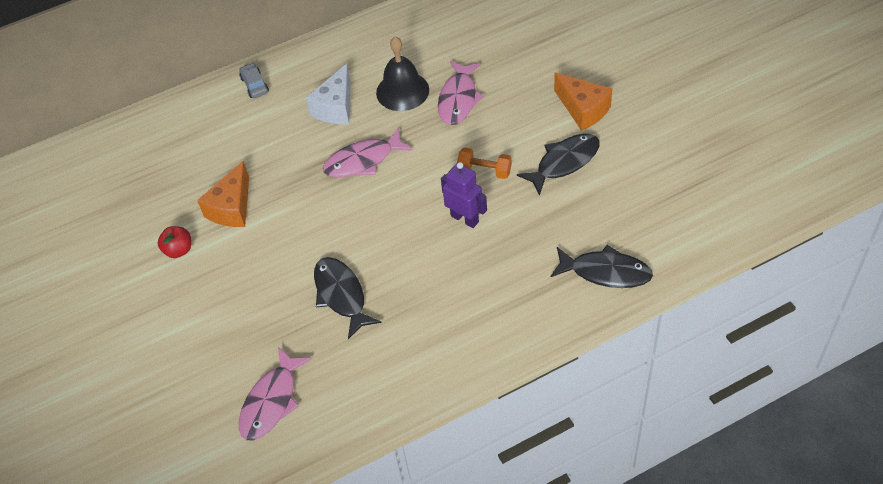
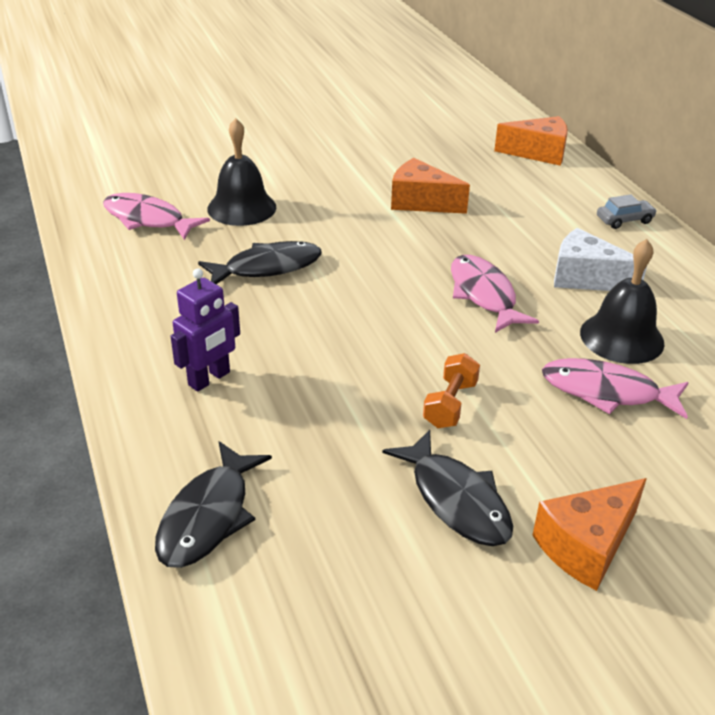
camera: 90 degrees right, 15 degrees down
red apple [158,226,191,258] -> none
purple robot [441,162,487,228] -> purple robot moved to [171,268,240,392]
none -> black bell [207,118,276,226]
none -> orange cheese [494,116,568,166]

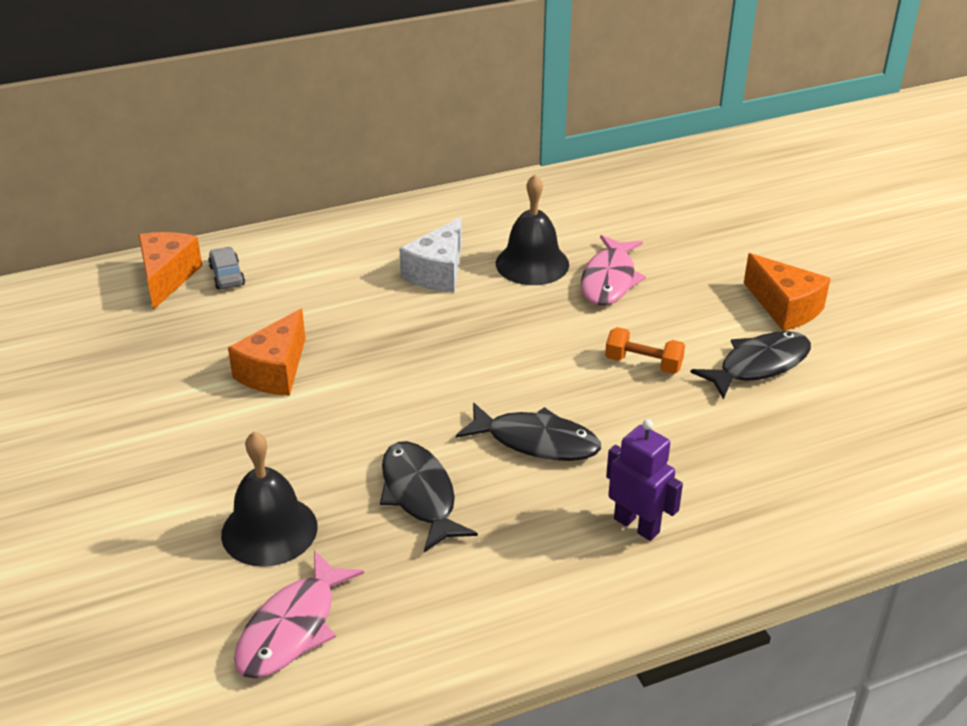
camera: 90 degrees left, 0 degrees up
black fish [155,441,272,568] -> black fish moved to [456,402,601,461]
pink fish [451,255,539,333] -> none
grey car [597,194,657,229] -> grey car moved to [208,247,245,289]

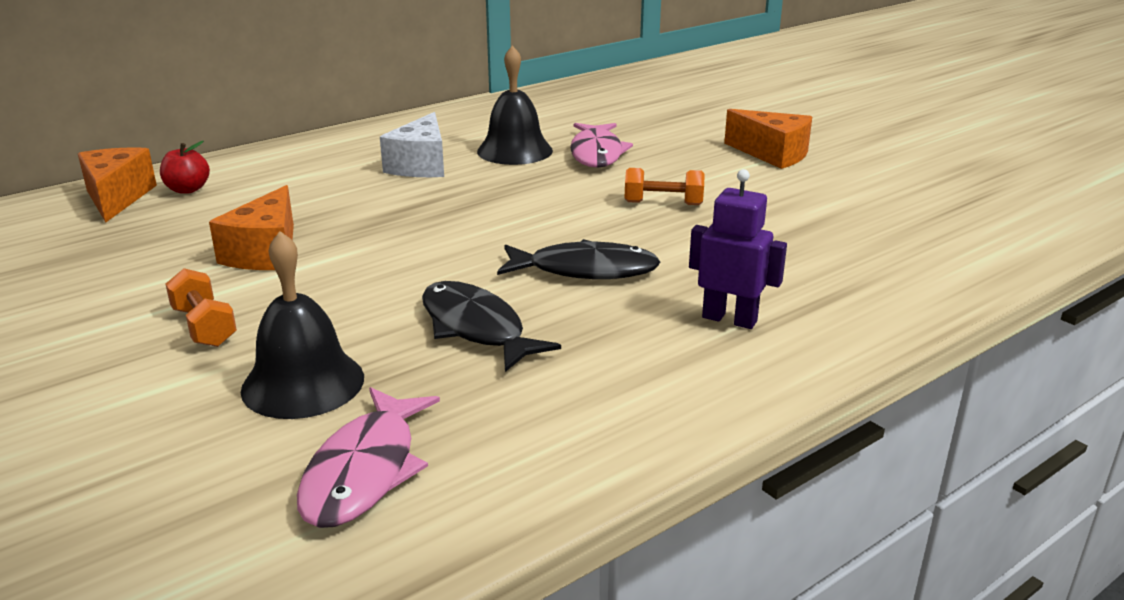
camera: 15 degrees left, 10 degrees down
grey car [208,247,245,289] -> red apple [160,141,210,194]
black fish [690,331,811,400] -> none
none -> orange dumbbell [165,268,237,347]

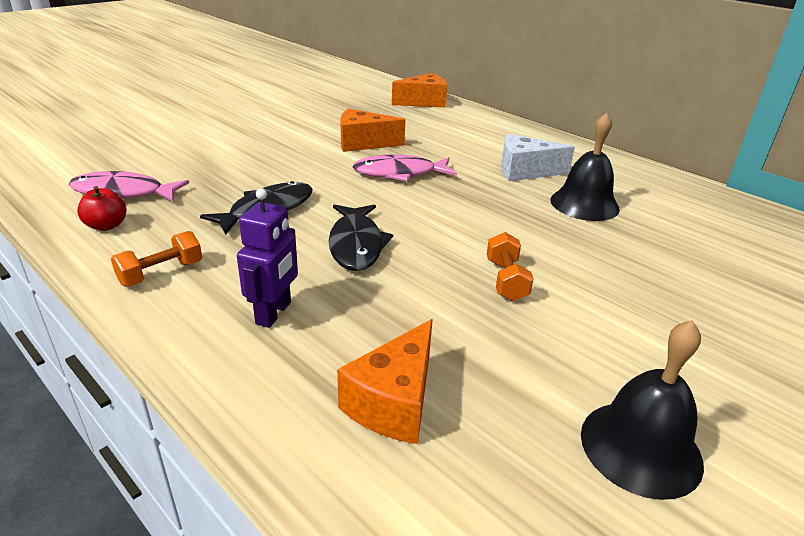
camera: 80 degrees right, 5 degrees up
red apple [160,141,210,194] -> red apple moved to [77,186,126,231]
orange dumbbell [165,268,237,347] -> orange dumbbell moved to [111,231,202,287]
black bell [241,231,364,419] -> black bell moved to [581,320,704,500]
pink fish [570,123,633,168] -> pink fish moved to [352,155,457,181]
orange cheese [724,109,812,169] -> orange cheese moved to [337,319,433,444]

